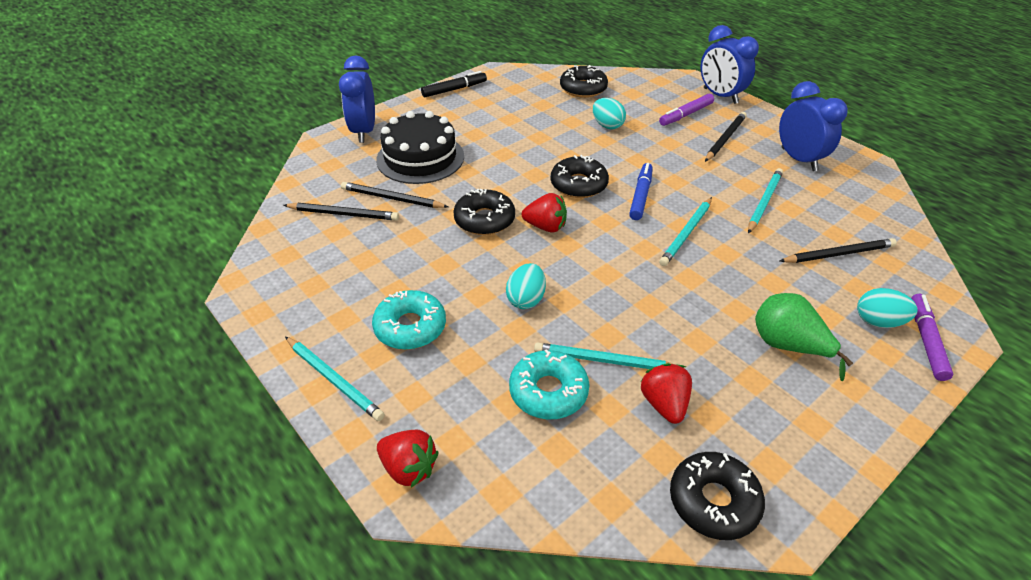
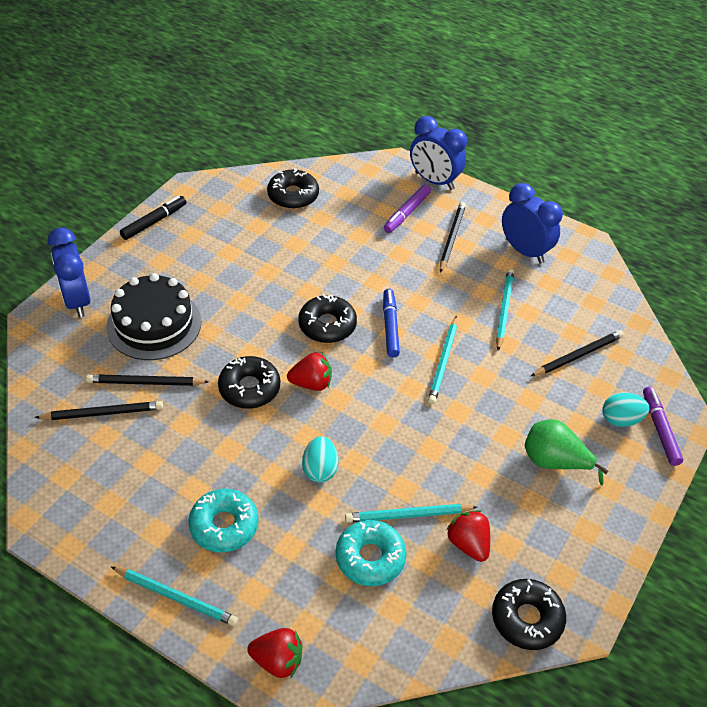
camera: 20 degrees left, 5 degrees up
turquoise egg [593,98,626,129] -> none

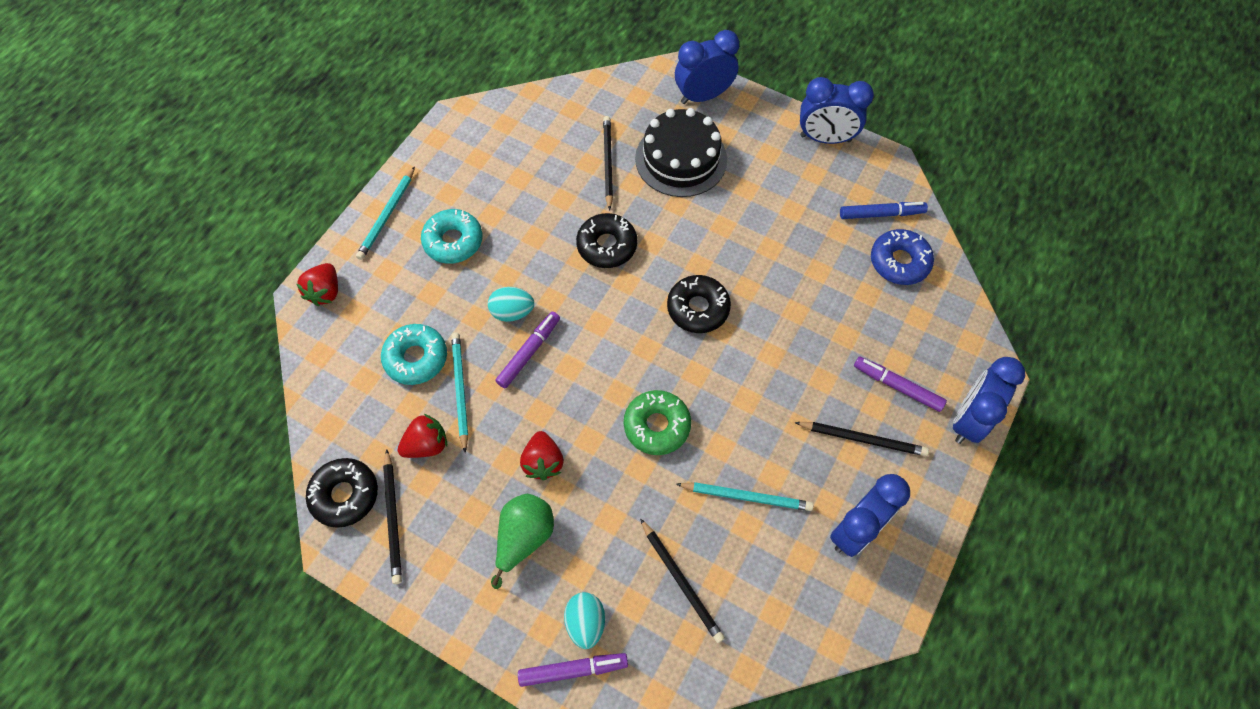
camera: 90 degrees right, 15 degrees up
black pencil [34,401,163,420] -> black pencil moved to [383,449,402,584]
black marker [120,196,186,240] -> blue clock [800,77,874,144]
black donut [267,168,319,209] -> blue donut [871,229,934,285]
red strawberry [287,352,332,391] -> red strawberry moved to [520,431,564,480]
blue marker [383,289,400,357] -> blue marker moved to [840,202,928,219]
turquoise pencil [428,316,457,404] -> green donut [624,390,691,455]
none -> purple marker [495,311,560,388]

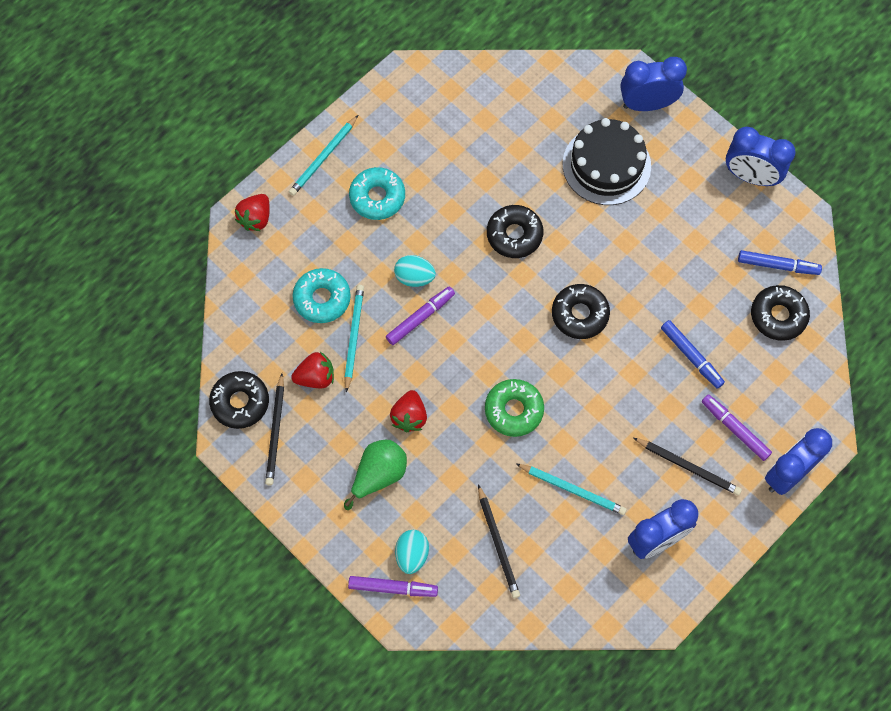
camera: 15 degrees right, 5 degrees up
black pencil [603,116,613,211] -> none
blue donut [871,229,934,285] -> black donut [751,285,810,341]
none -> blue marker [661,320,725,389]

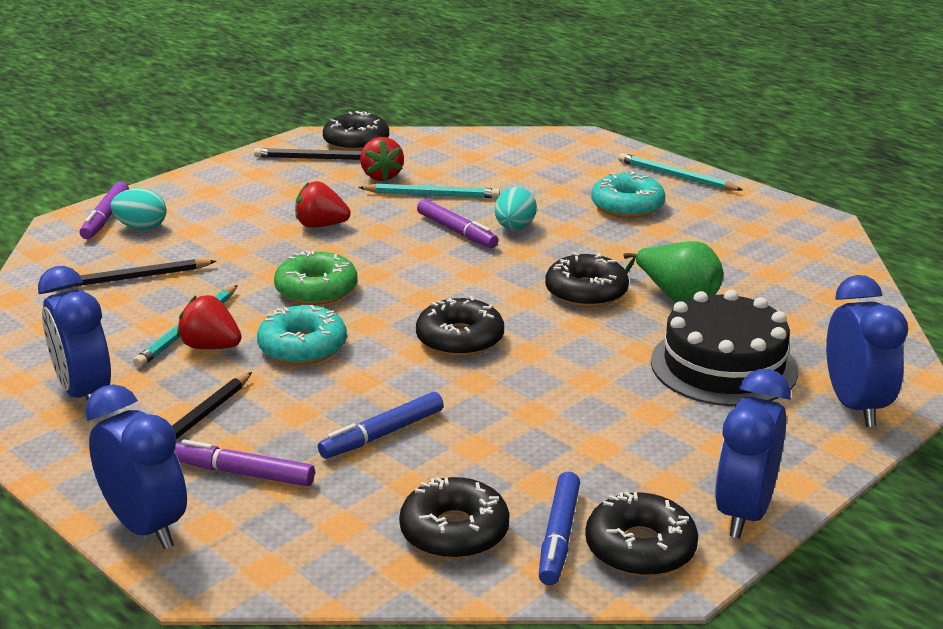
camera: 90 degrees right, 40 degrees down
red strawberry [235,194,270,231] -> red strawberry moved to [177,295,242,349]
turquoise donut [292,268,351,323] -> turquoise donut moved to [257,305,347,365]
green pear [344,440,407,510] -> green pear moved to [624,241,723,303]
purple marker [702,394,772,461] -> purple marker turned 120 degrees counterclockwise [175,439,315,486]
none -> black donut [585,492,698,577]

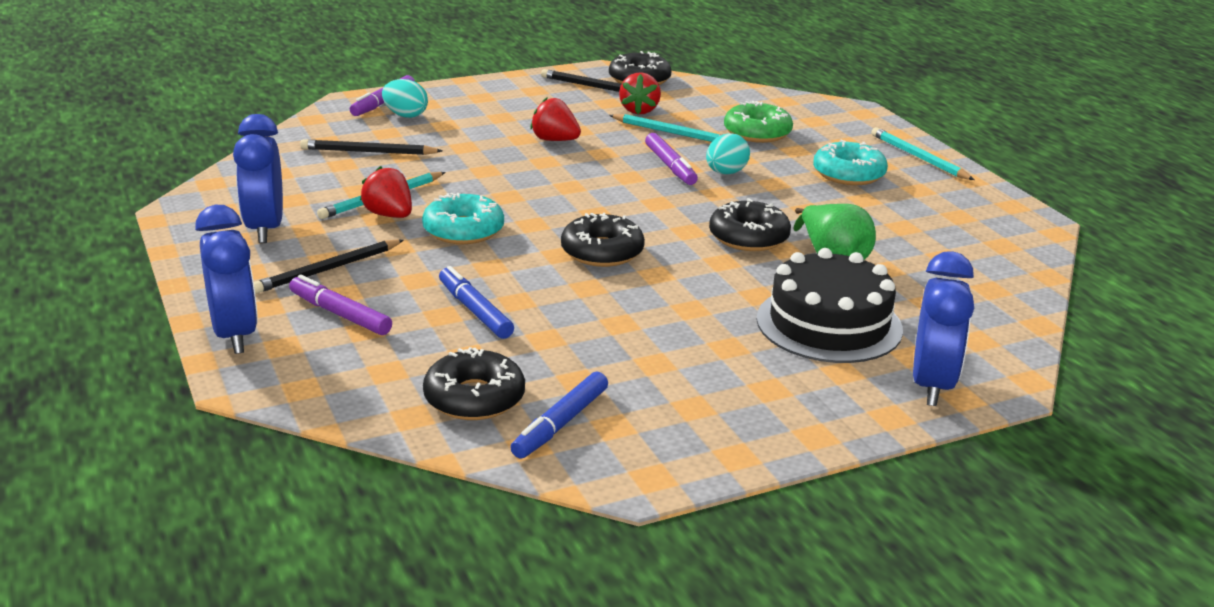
camera: 20 degrees right, 0 degrees up
green donut [274,251,358,305] -> green donut moved to [724,101,793,143]
blue marker [318,392,444,459] -> blue marker turned 75 degrees clockwise [439,266,514,339]
black donut [585,492,698,577] -> none
blue clock [715,369,791,538] -> none

